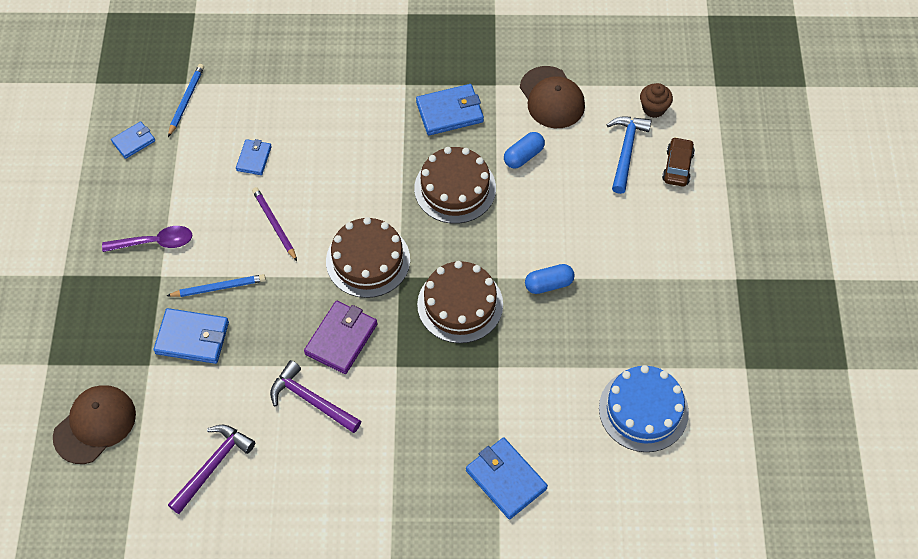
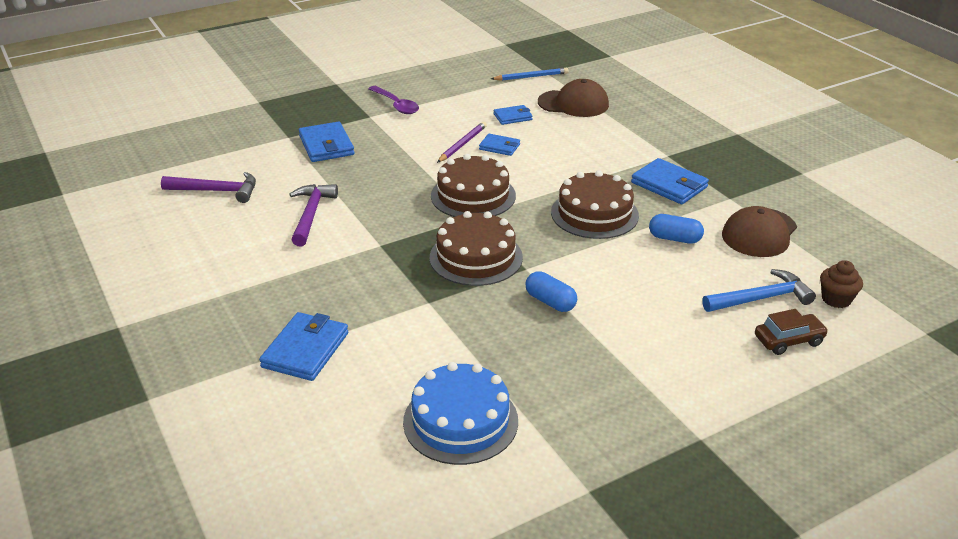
camera: 60 degrees right, 25 degrees down
brown cap [53,385,136,464] -> brown cap moved to [538,79,609,117]
blue wallet [111,121,155,159] -> blue wallet moved to [479,134,520,156]
blue pencil [167,274,266,297] -> none
purple wallet [304,301,377,374] -> none

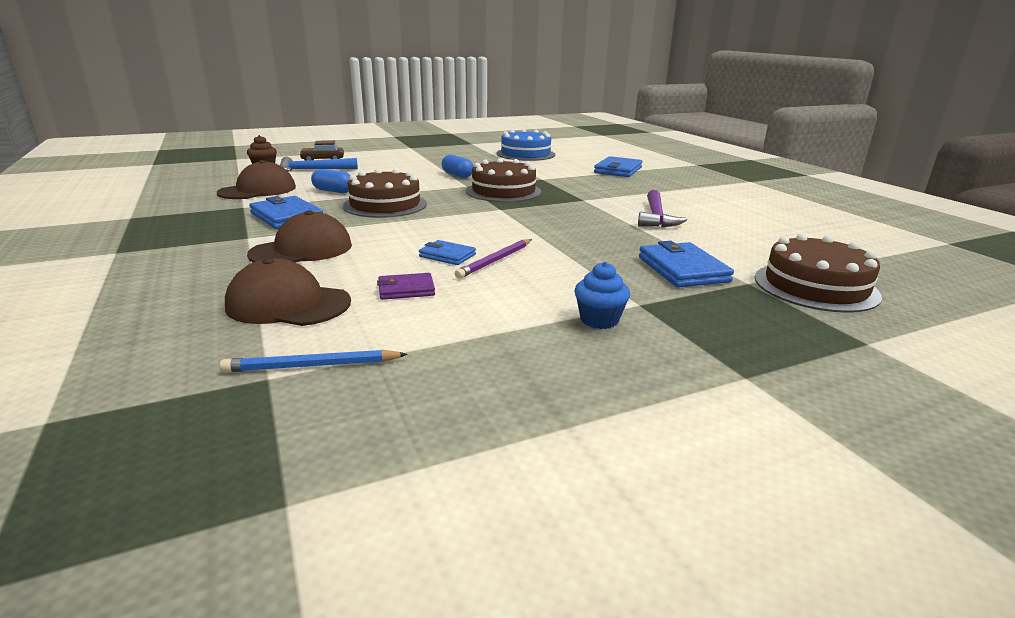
camera: 175 degrees left, 10 degrees down
purple hammer [161,172,256,203] -> none
purple spoon [368,86,419,114] -> blue cupcake [575,262,630,329]
brown cake [431,154,516,217] -> brown cake moved to [755,233,882,313]
blue wallet [494,105,533,125] -> purple wallet [377,273,435,300]
none -> brown cap [247,210,352,263]

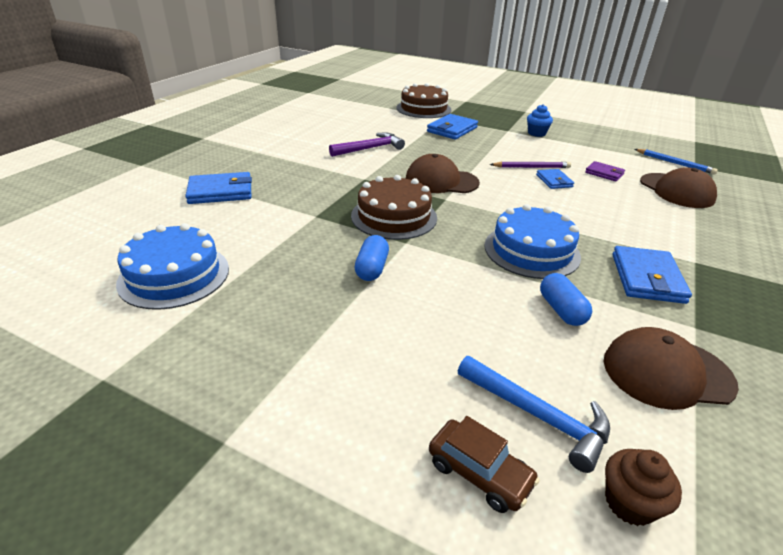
camera: 130 degrees left, 10 degrees up
brown cap [247,210,352,263] -> brown cap moved to [406,154,480,193]
brown cake [343,169,427,218] -> blue cake [484,204,581,279]

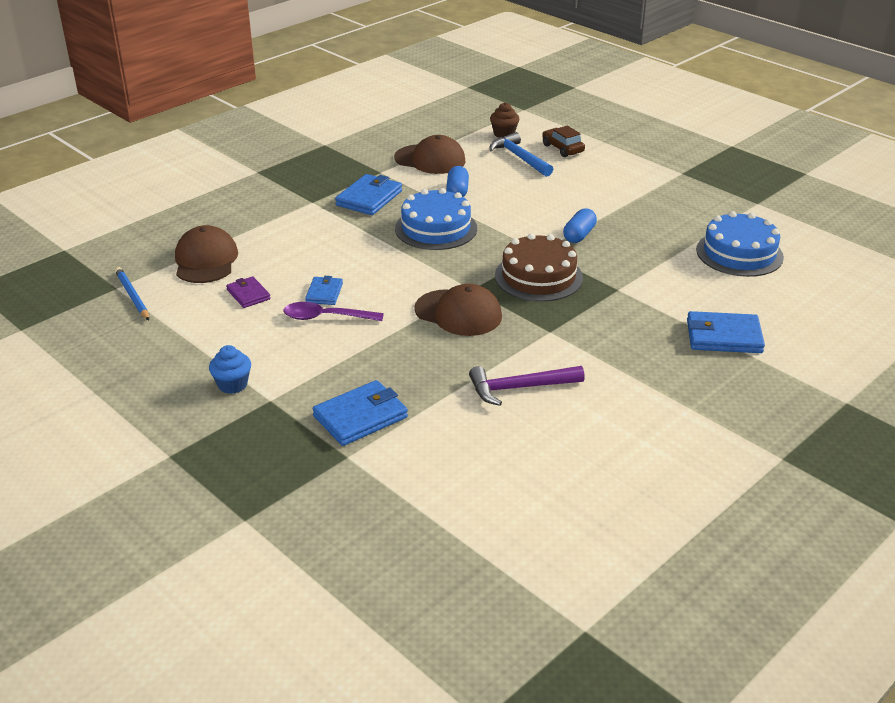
camera: 160 degrees left, 0 degrees up
brown cake [396,83,451,118] -> none
purple pencil [490,162,571,168] -> purple spoon [283,302,384,321]

